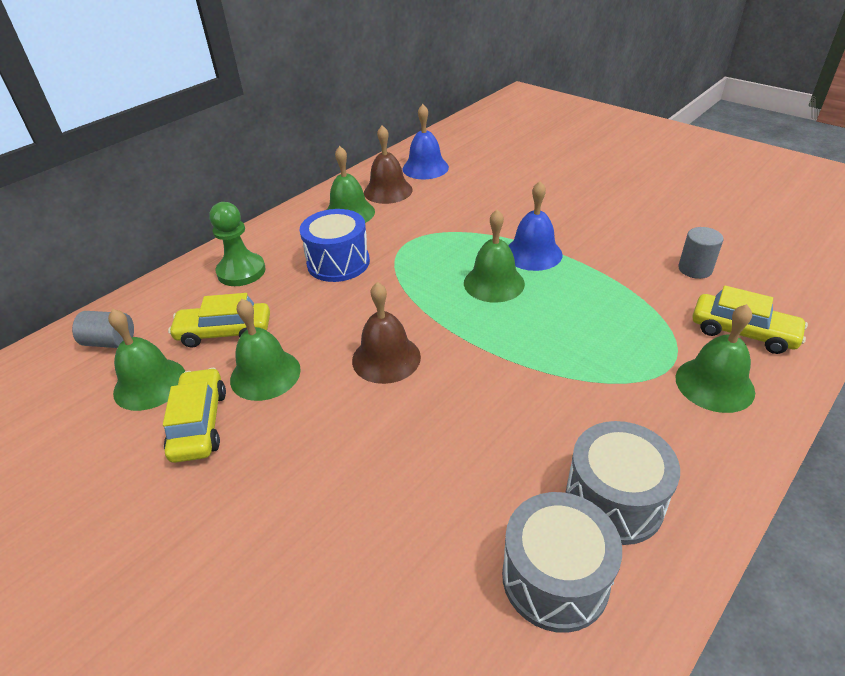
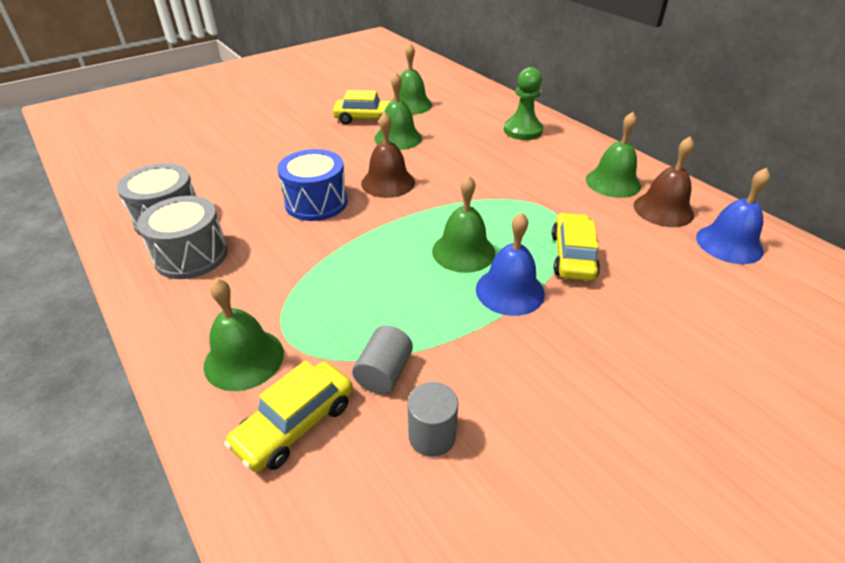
camera: 100 degrees right, 0 degrees up
grey cylinder [72,311,134,348] -> grey cylinder moved to [352,325,413,394]
yellow car [168,293,270,348] -> yellow car moved to [552,213,600,281]
blue drum [299,209,370,282] -> blue drum moved to [277,149,348,221]

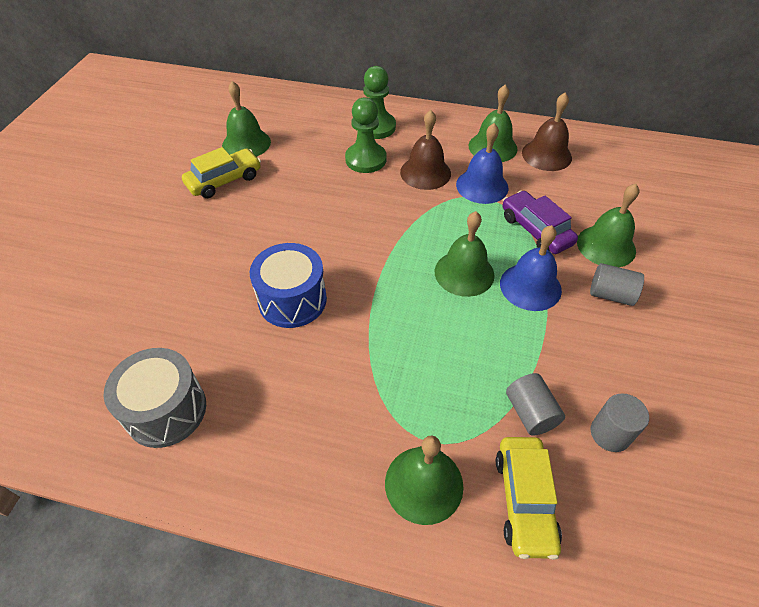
camera: 40 degrees left, 10 degrees up
grey drum [137,196,228,279] -> none
brown bell [361,112,415,198] -> brown bell moved to [400,110,451,190]
green bell [374,72,422,150] -> green bell moved to [577,184,639,267]
yellow car [552,213,600,281] -> purple car [502,191,578,254]
blue bell [696,168,770,264] -> blue bell moved to [456,123,508,204]
none -> green pawn [345,97,387,173]
none -> grey cylinder [590,263,644,306]

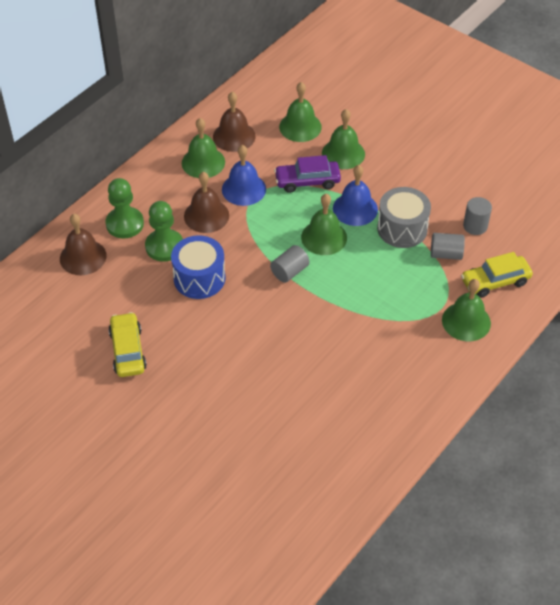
camera: 65 degrees left, 0 degrees up
grey drum [104,348,206,448] -> grey drum moved to [377,187,431,248]
green bell [222,81,271,157] -> green bell moved to [279,82,322,142]
blue drum [250,243,327,328] -> blue drum moved to [171,235,226,299]
yellow car [496,437,562,560] -> yellow car turned 135 degrees clockwise [461,252,533,298]
grey cylinder [590,263,644,306] -> grey cylinder moved to [270,245,309,283]
none -> brown bell [60,214,107,275]

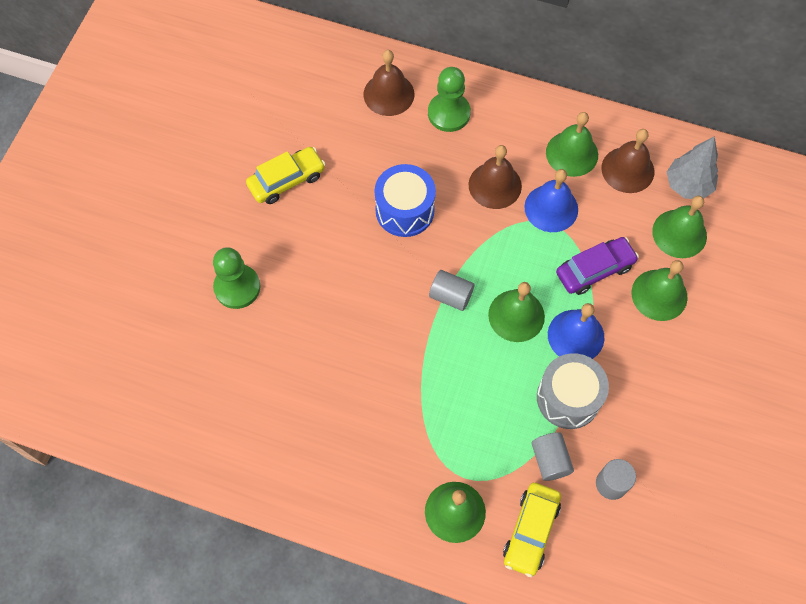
camera: 70 degrees right, 15 degrees up
green pawn [145,201,183,262] -> green pawn moved to [213,247,260,309]
purple car [274,155,341,193] -> purple car turned 90 degrees clockwise [556,237,639,295]
yellow car [461,252,533,298] -> yellow car turned 120 degrees counterclockwise [503,483,561,577]
none -> grey tree [667,136,718,199]

